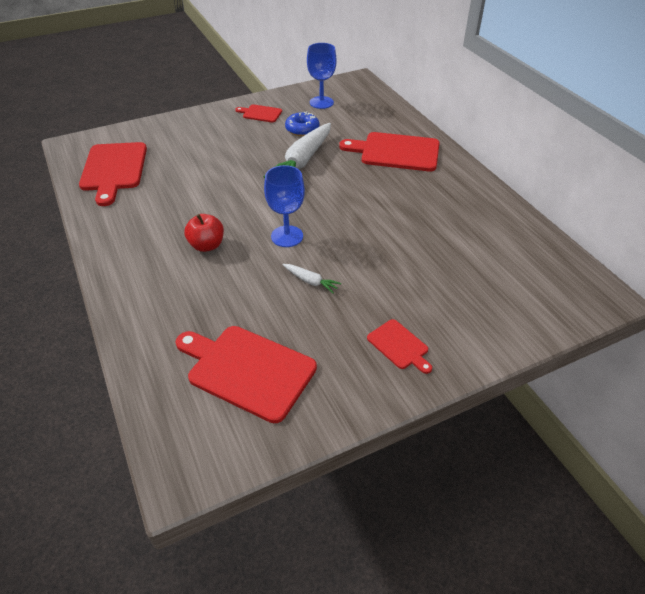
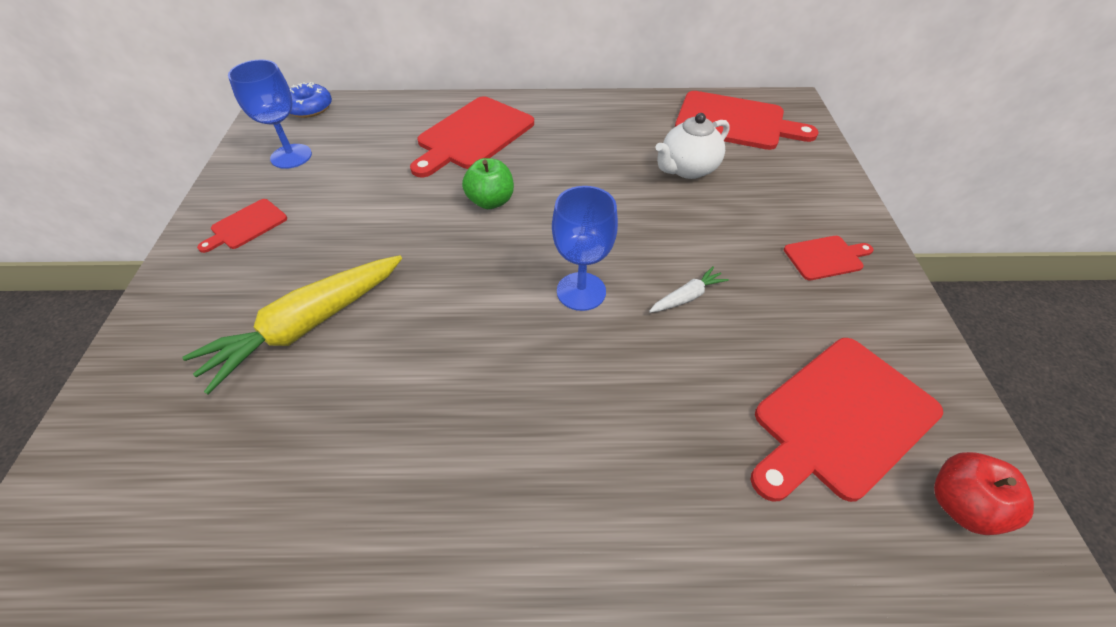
camera: 65 degrees left, 5 degrees up
red cutting board [79,142,147,206] -> red cutting board moved to [675,91,819,150]
red apple [184,214,224,252] -> red apple moved to [934,452,1034,535]
white carrot [263,123,331,178] -> none
blue donut [285,112,319,136] -> blue donut moved to [290,82,332,118]
none -> yellow carrot [182,255,402,395]
none -> green apple [462,158,514,209]
none -> white teapot [655,113,730,179]

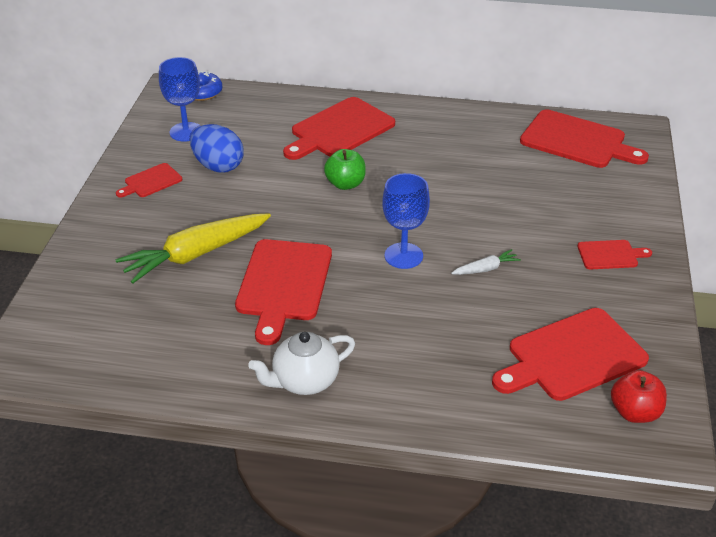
camera: 10 degrees right, 10 degrees down
white teapot [655,113,730,179] -> white teapot moved to [248,332,355,395]
none -> blue egg [190,124,244,173]
none -> red cutting board [235,239,332,345]

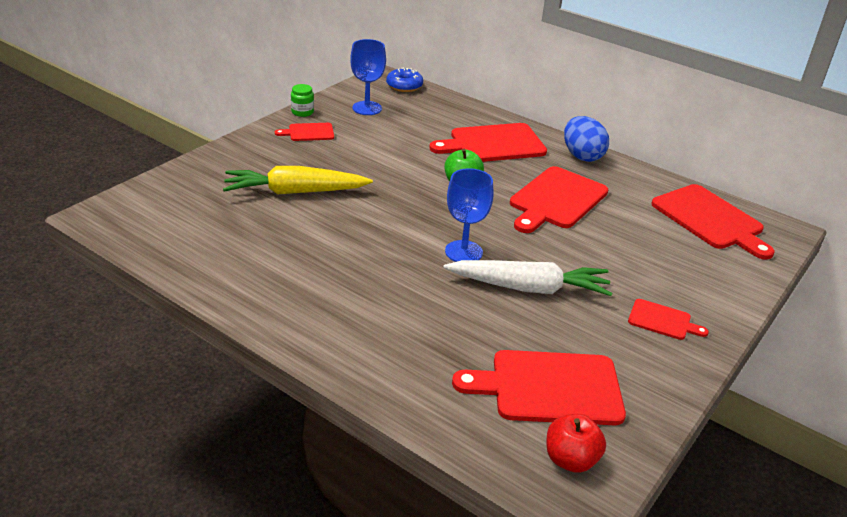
camera: 25 degrees right, 5 degrees down
blue egg [190,124,244,173] -> blue egg moved to [564,116,609,162]
red cutting board [235,239,332,345] -> red cutting board moved to [510,166,608,233]
white teapot [248,332,355,395] -> none
white carrot [451,249,521,275] -> white carrot [443,260,612,296], size x2.23
none -> green jar [291,84,314,117]

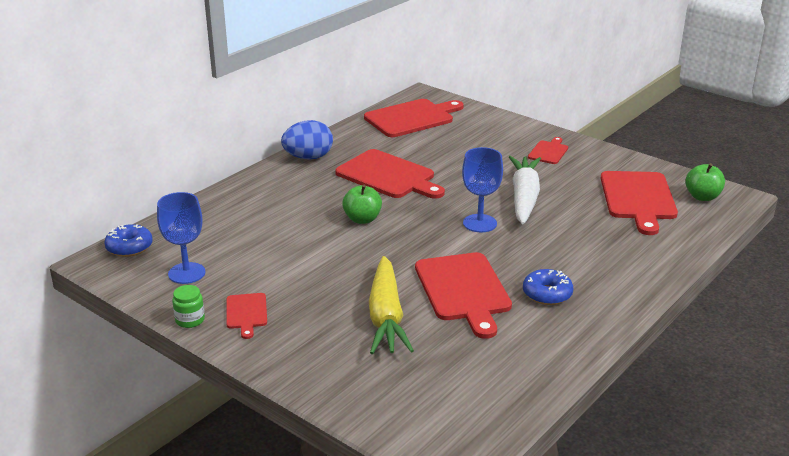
camera: 85 degrees left, 5 degrees down
red cutting board [429,123,547,162] -> red cutting board moved to [415,252,512,339]
red apple [546,414,606,473] -> green apple [685,163,725,201]
none -> blue donut [523,269,573,305]

